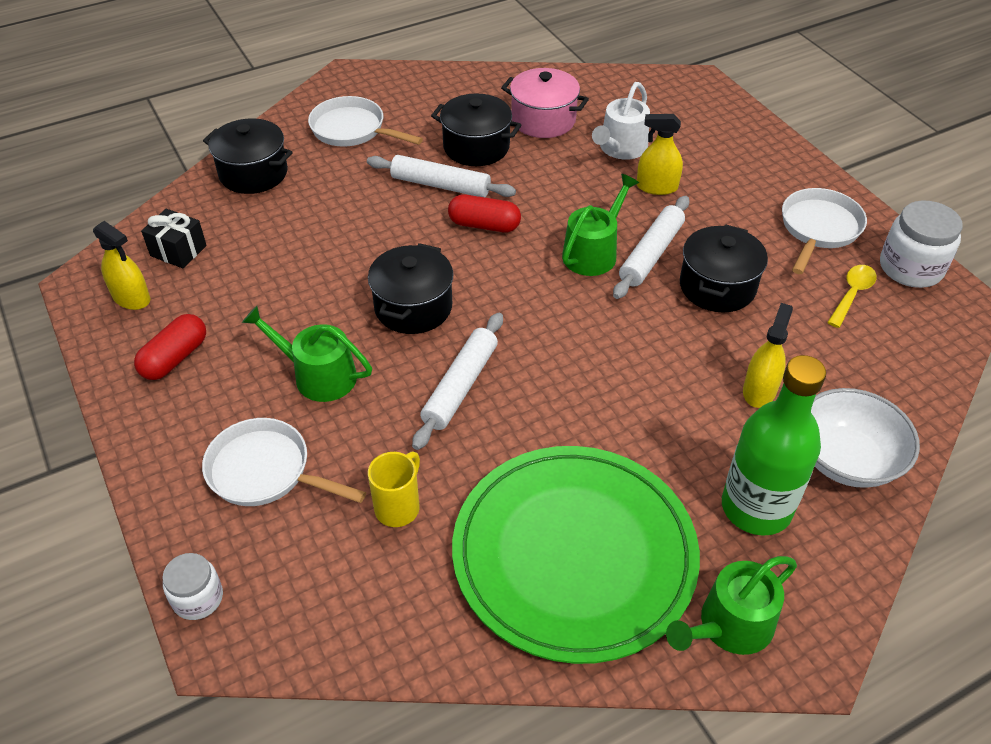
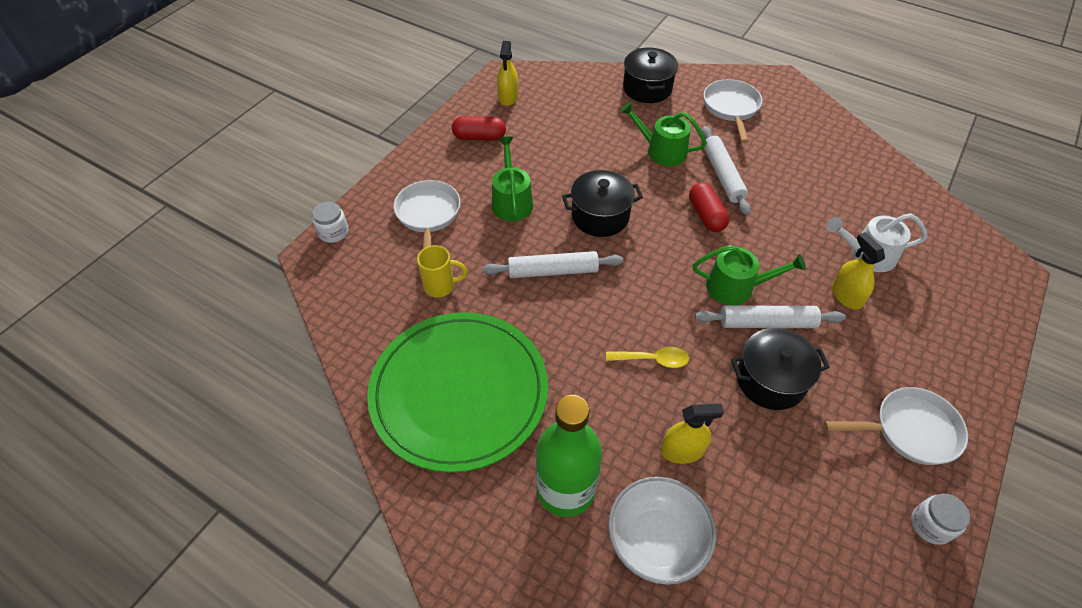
camera: 60 degrees right, 5 degrees up
black gift [141,209,207,268] -> none
black pot [431,93,521,166] -> none
pink pot [501,68,589,138] -> none
green watering can [666,556,797,655] -> green watering can moved to [620,101,707,166]
yellow spoon [827,265,877,328] -> yellow spoon moved to [606,347,689,368]
white jar [880,201,963,288] -> white jar [911,494,970,545], size x0.61

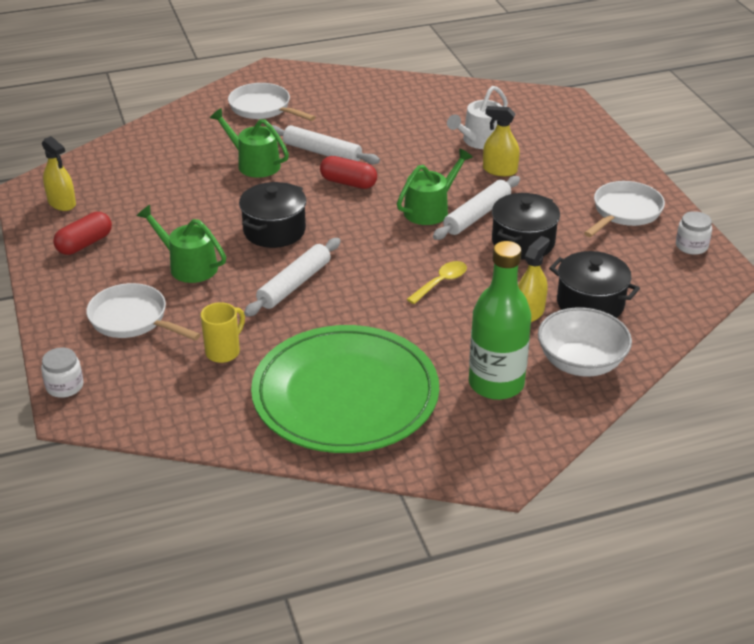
camera: 50 degrees left, 15 degrees down
green watering can [620,101,707,166] -> green watering can turned 60 degrees clockwise [210,108,289,178]
black pot [623,47,678,103] -> black pot moved to [549,251,640,318]

